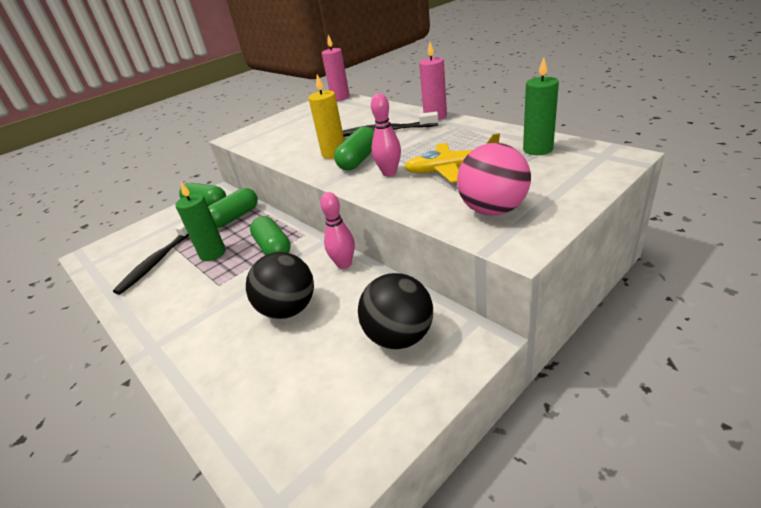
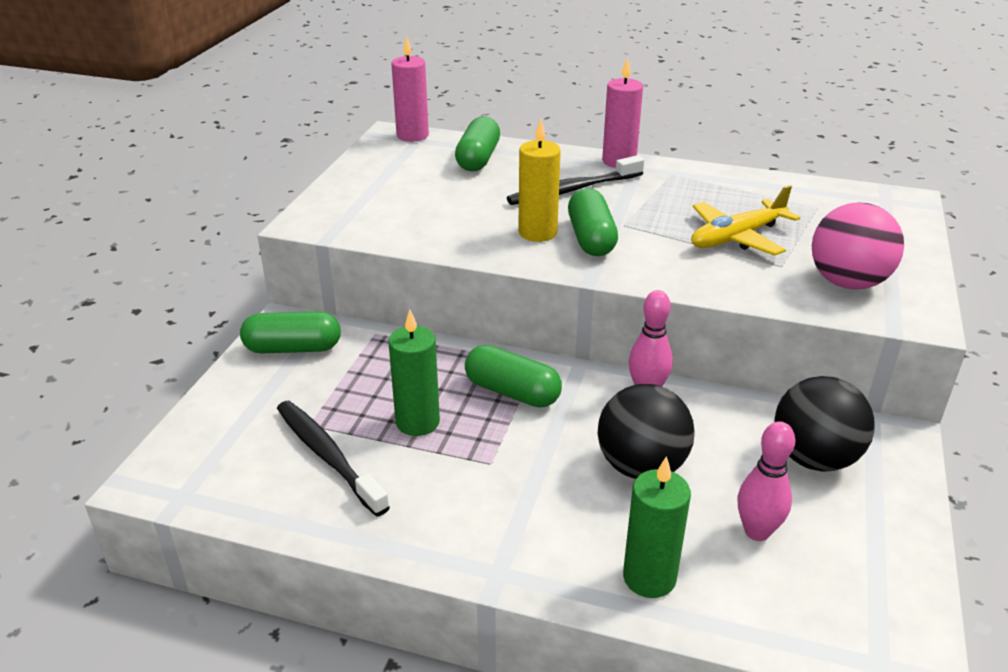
camera: 35 degrees left, 0 degrees up
black toothbrush [113,222,189,295] -> black toothbrush turned 150 degrees clockwise [277,401,390,517]
green capsule [208,188,258,228] -> green capsule moved to [455,116,500,171]
pink bowling pin [371,93,401,176] -> pink bowling pin moved to [737,421,795,541]
green candle [523,57,559,155] -> green candle moved to [623,456,691,598]

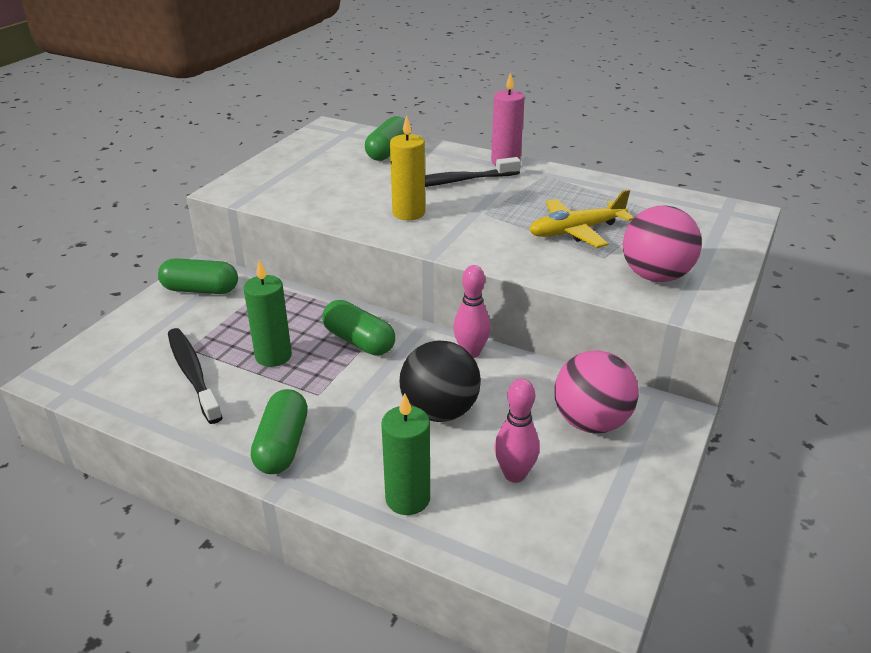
camera: 10 degrees right, 0 degrees up
pink candle [391,36,429,142] -> none
green capsule [568,188,618,256] -> green capsule moved to [251,389,308,474]
black ball [774,376,874,471] -> pink ball [554,350,638,433]

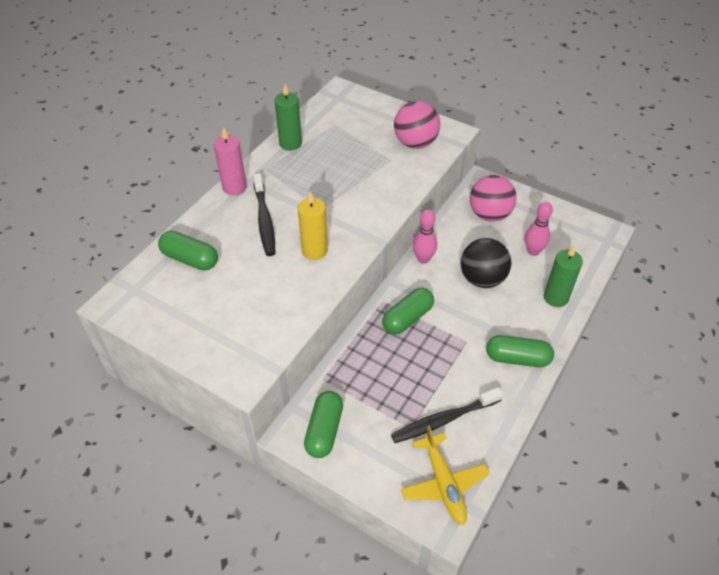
camera: 85 degrees left, 15 degrees up
green candle [244,260,292,367] -> green candle moved to [275,84,302,151]
yellow plane [529,189,634,248] -> yellow plane moved to [401,425,489,525]

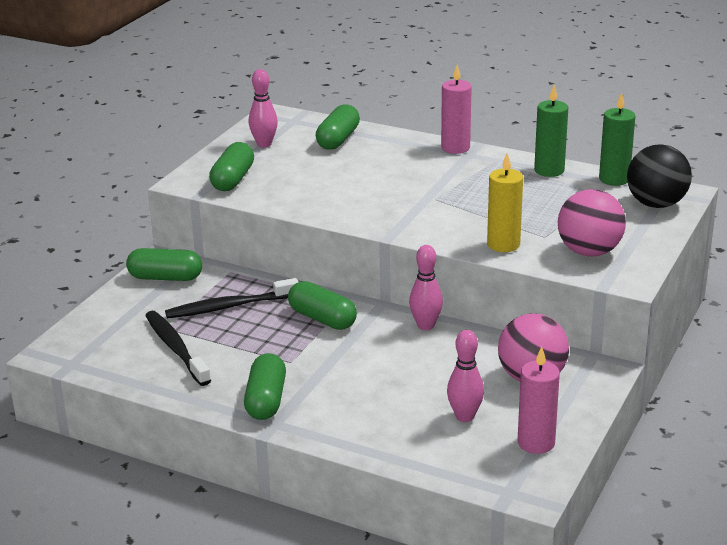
camera: 85 degrees right, 20 degrees down
black toothbrush [253,173,275,256] -> black toothbrush moved to [165,278,298,318]
yellow candle [298,191,328,260] -> yellow candle moved to [487,153,523,252]
yellow plane [401,425,489,525] -> none
black ball [461,238,511,288] -> black ball moved to [627,144,692,208]
green candle [544,246,583,307] -> green candle moved to [599,92,635,186]
none -> green capsule [209,142,254,191]
none -> pink bowling pin [249,69,278,147]
none -> pink candle [517,347,560,454]

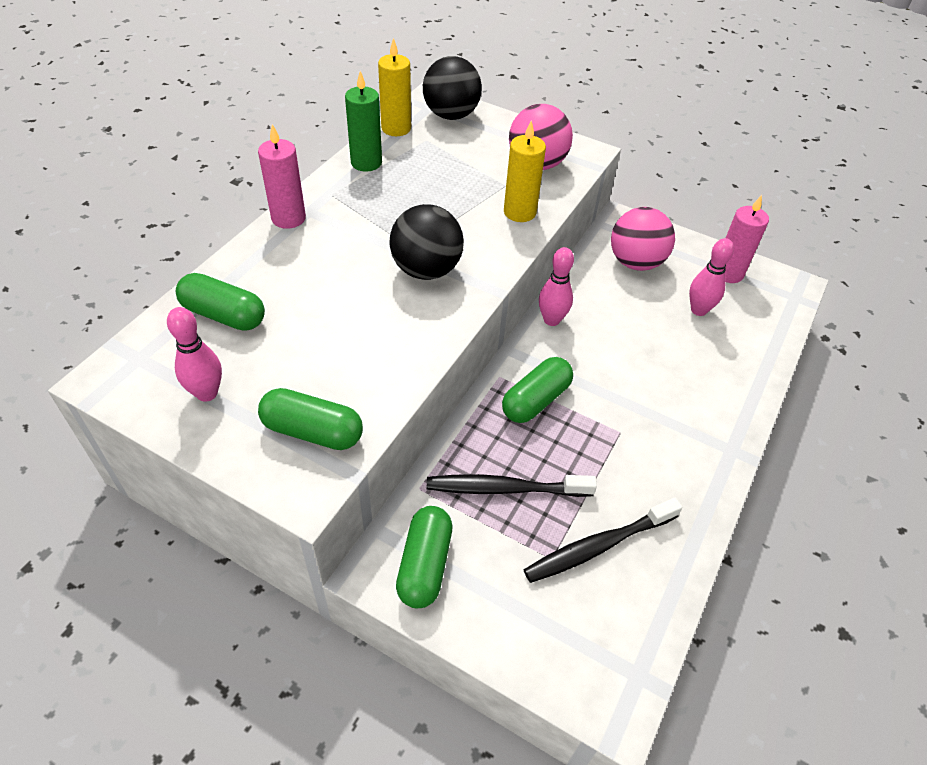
camera: 90 degrees left, 20 degrees up
black toothbrush [165,278,298,318] -> black toothbrush turned 105 degrees clockwise [427,474,597,497]
green capsule [244,353,286,420] -> none
green candle [599,92,635,186] -> yellow candle [378,38,411,136]
none -> black ball [389,204,464,280]

